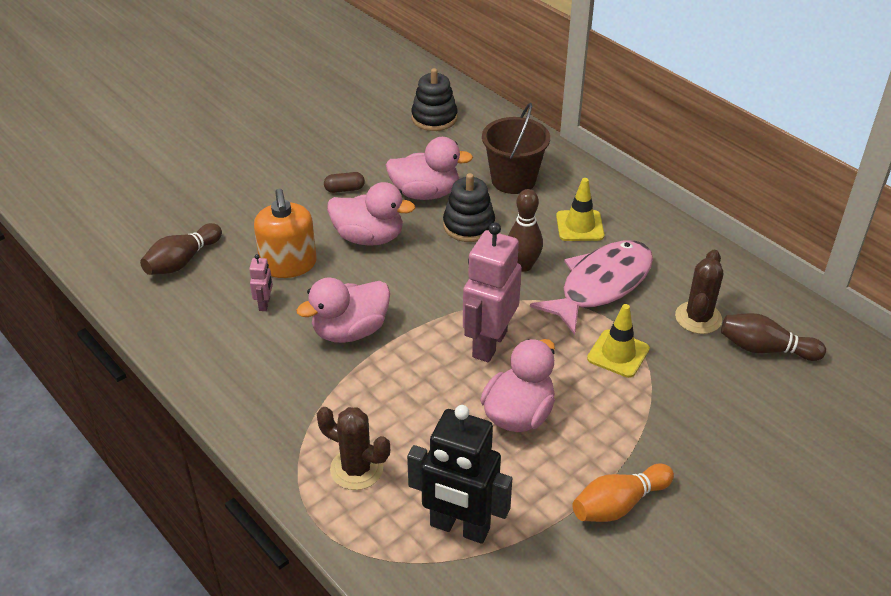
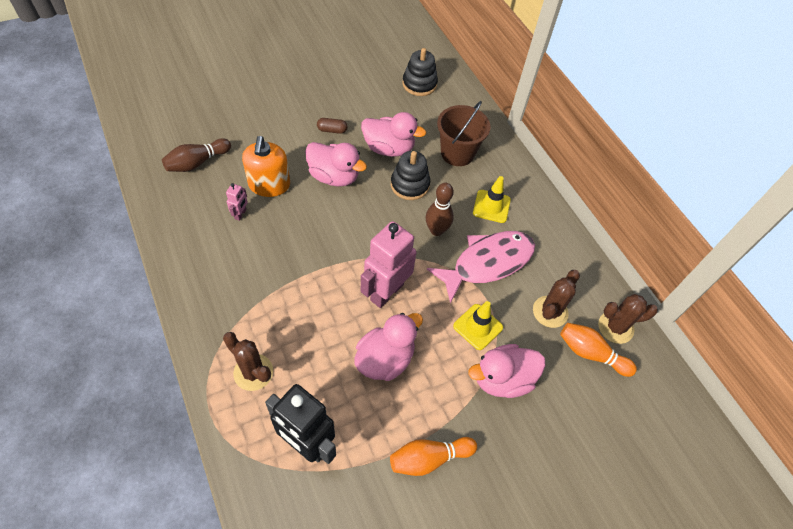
camera: 10 degrees right, 15 degrees up
pink duck [296,277,390,343] -> pink duck moved to [468,344,545,398]
brown bowling pin [721,313,826,361] -> orange bowling pin [560,323,637,377]
none -> brown cactus [598,294,658,344]

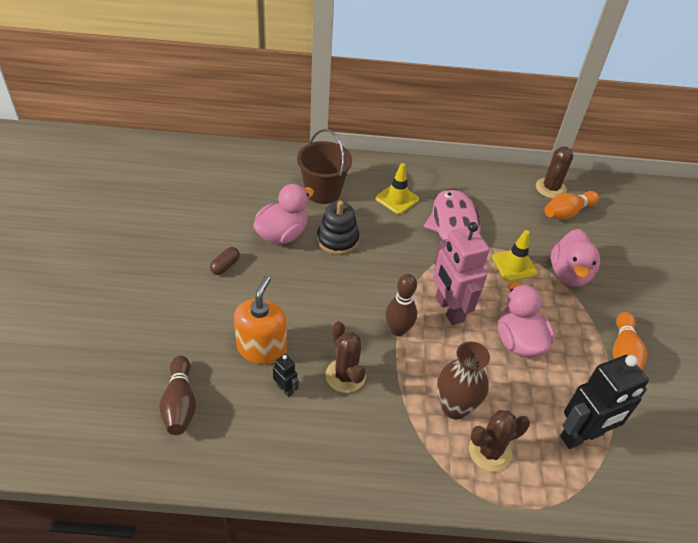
camera: 60 degrees left, 10 degrees down
pink robot [226,183,248,221] -> black robot [273,354,299,397]
orange soap dispenser [242,136,290,197] -> orange soap dispenser turned 105 degrees counterclockwise [234,276,287,364]
pink duck [305,142,367,187] -> none
black stacking toy [402,48,438,96] -> none
brown bowling pin [426,183,454,236] -> brown bowling pin moved to [385,274,417,336]
brown cactus [533,270,580,328] -> brown cactus moved to [326,321,366,393]
none -> brown vase [437,341,490,419]

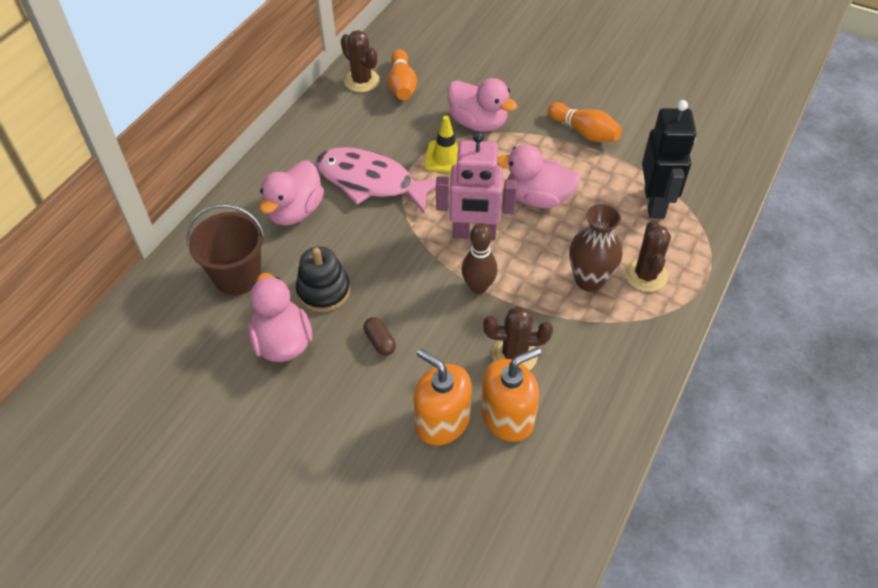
camera: 60 degrees left, 5 degrees up
brown bowling pin [159,356,196,435] -> none
brown capsule [210,247,240,275] -> brown capsule moved to [364,317,396,356]
black robot [273,354,299,397] -> orange soap dispenser [481,347,542,442]
yellow traffic cone [376,163,419,214] -> pink duck [259,160,324,225]

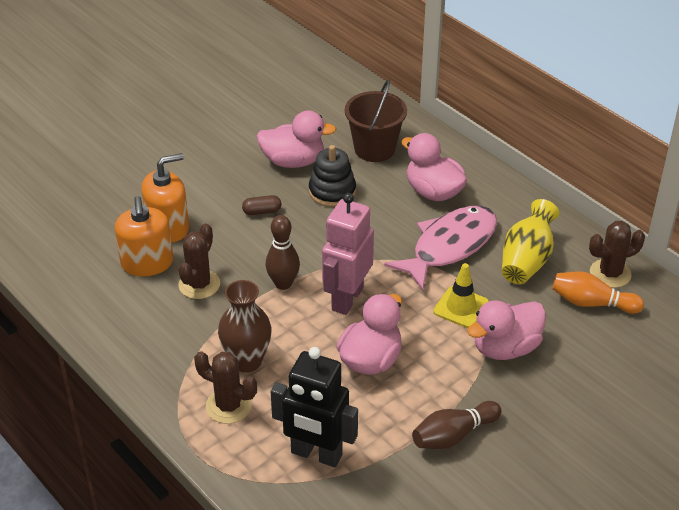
camera: 110 degrees right, 10 degrees down
orange bowling pin [548,102,622,142] -> brown bowling pin [412,401,501,449]
none -> yellow vase [502,199,559,284]

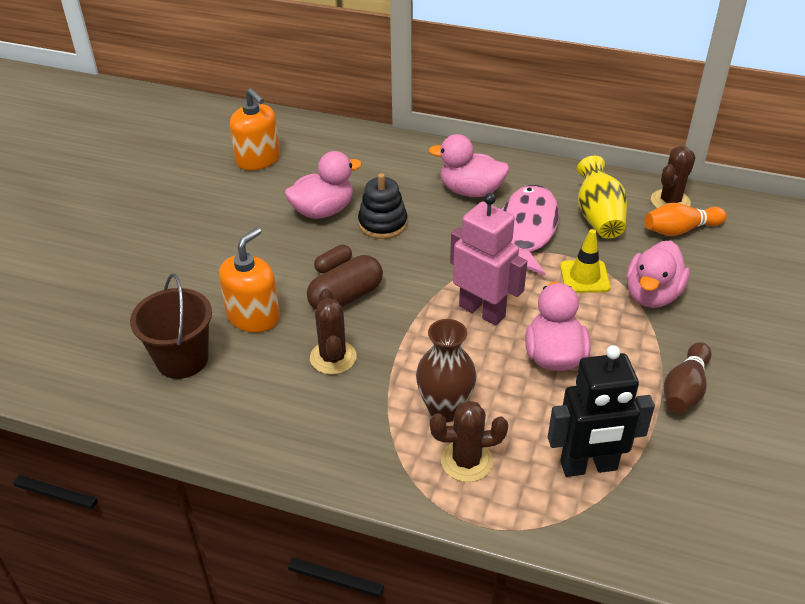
camera: 30 degrees left, 0 degrees up
orange soap dispenser [115,196,173,276] -> orange soap dispenser moved to [230,88,280,170]
brown bowling pin [266,215,300,290] -> none
pink robot [322,193,374,315] -> pink robot turned 135 degrees clockwise [450,193,527,326]
brown bucket [345,79,407,162] -> brown bucket moved to [130,274,212,379]
none -> brown capsule [307,255,383,310]

